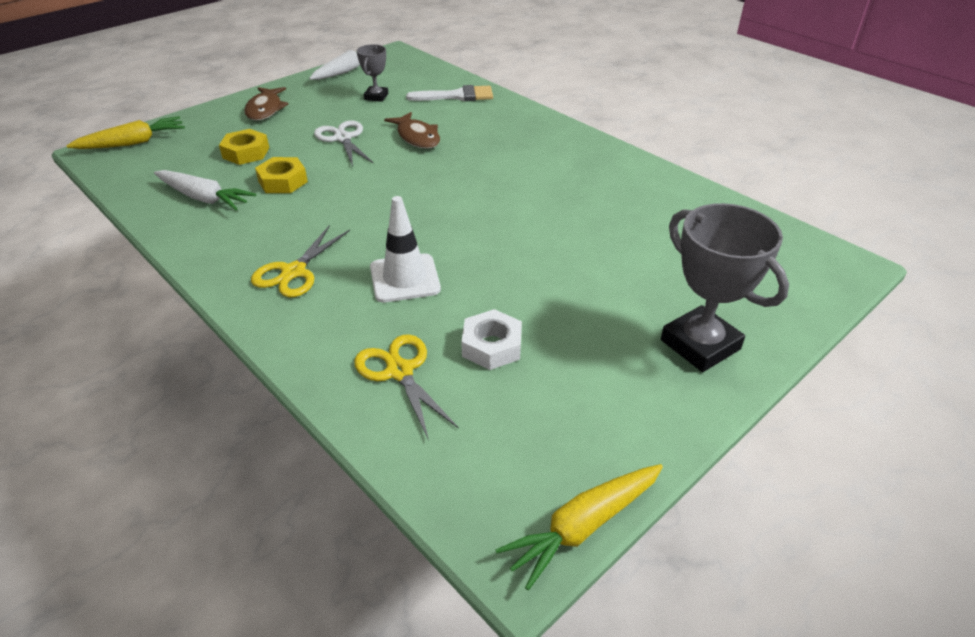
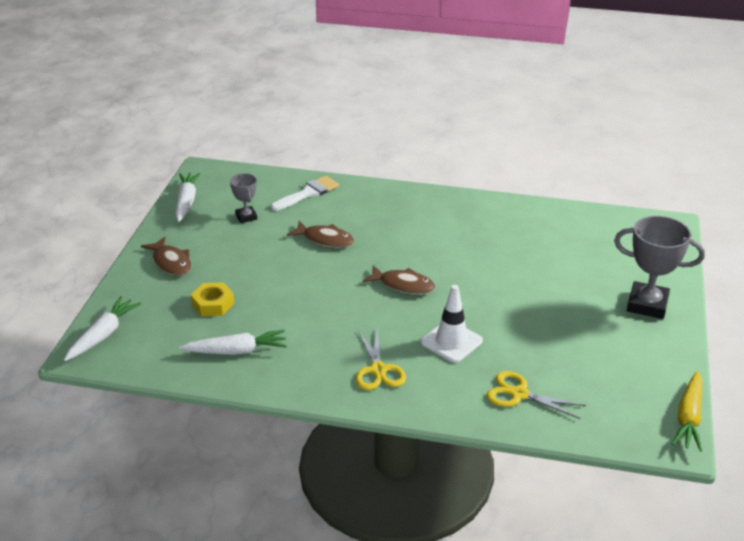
camera: 35 degrees left, 5 degrees down
yellow carrot [66,116,185,149] -> white carrot [64,296,141,361]
yellow nut [255,157,308,193] -> none
white scissors [314,120,374,167] -> none
white nut [461,309,522,370] -> none
none -> brown fish [362,265,435,294]

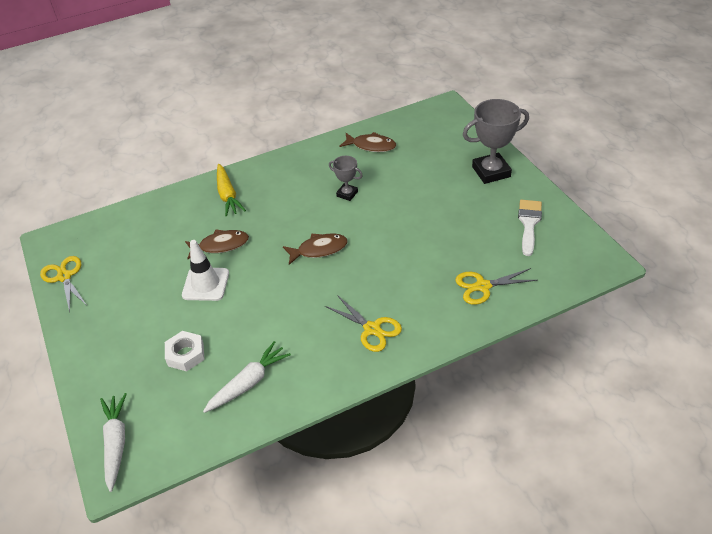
camera: 35 degrees left, 10 degrees up
brown fish [141,237,191,276] -> brown fish moved to [339,132,396,152]
white carrot [175,173,201,222] -> yellow scissors [40,256,86,312]
yellow nut [191,282,234,316] -> white nut [165,331,205,372]
grey trophy [230,173,257,223] -> grey trophy moved to [329,156,363,201]
white brush [271,176,339,211] -> white brush moved to [518,200,542,256]
white traffic cone [421,285,483,363] -> white traffic cone moved to [182,240,229,301]
yellow carrot [672,371,702,452] -> yellow carrot moved to [217,164,246,217]

